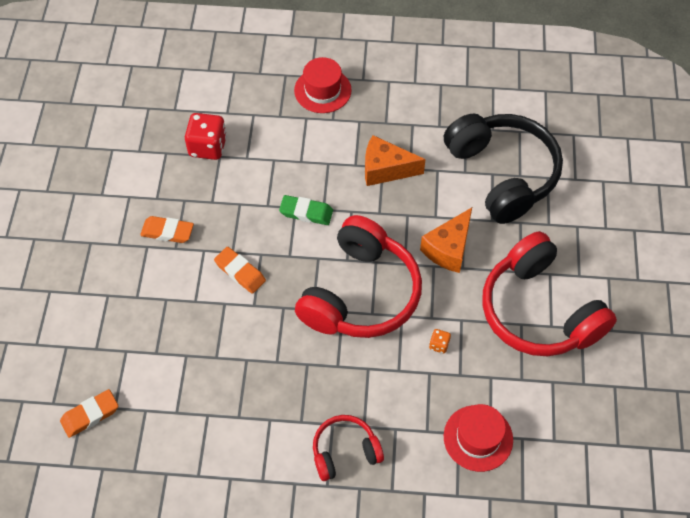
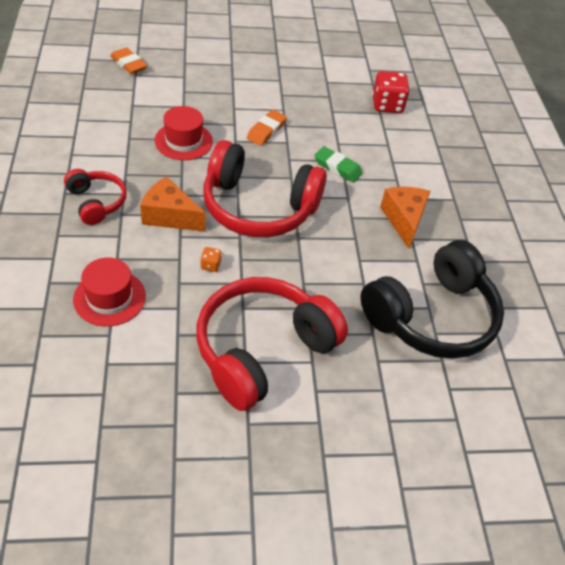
camera: 75 degrees right, 10 degrees down
orange eraser [140,216,194,243] -> none
green eraser [279,195,333,225] -> green eraser turned 60 degrees counterclockwise [314,146,363,183]
red hat [294,57,352,113] -> red hat moved to [155,106,213,160]
orange cheese [420,208,472,273] -> orange cheese moved to [140,176,205,232]

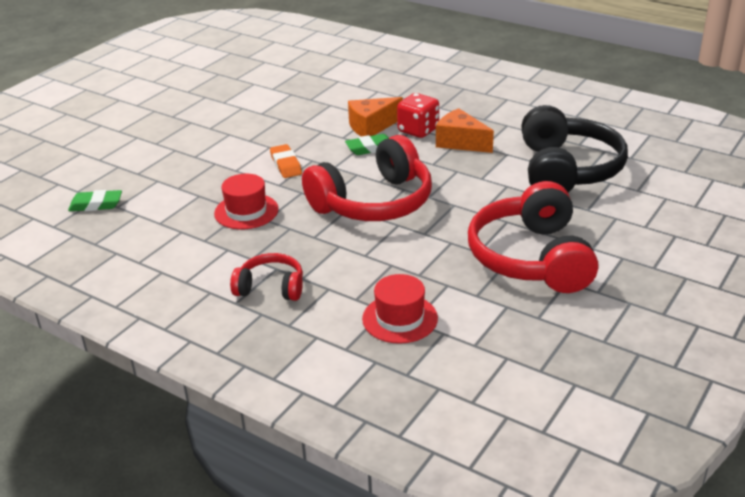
camera: 45 degrees left, 15 degrees down
orange eraser [110,47,147,74] -> green eraser [68,190,122,211]
orange cheese [140,176,205,232] -> orange cheese moved to [348,97,403,137]
orange dice [200,247,222,272] -> none
red dice [372,71,410,113] -> red dice moved to [397,93,439,138]

